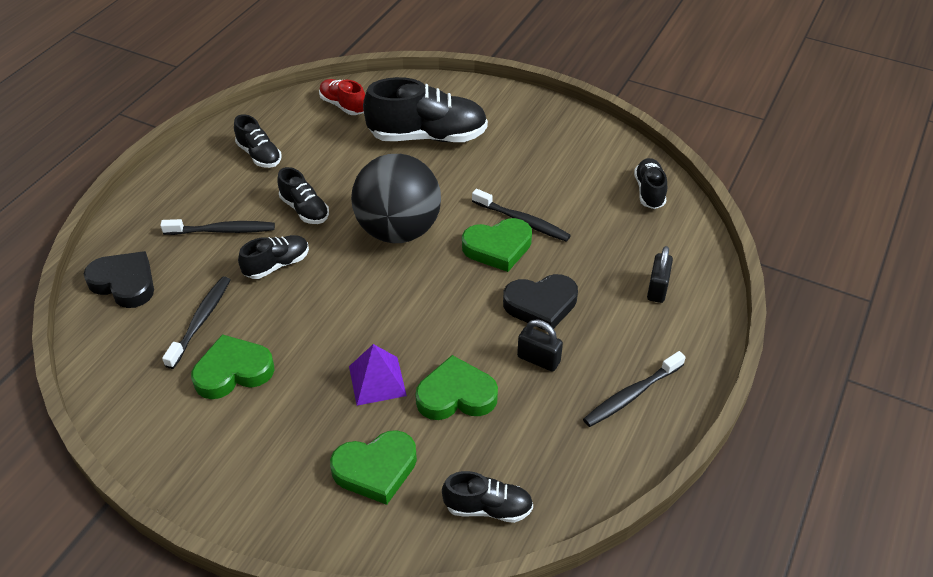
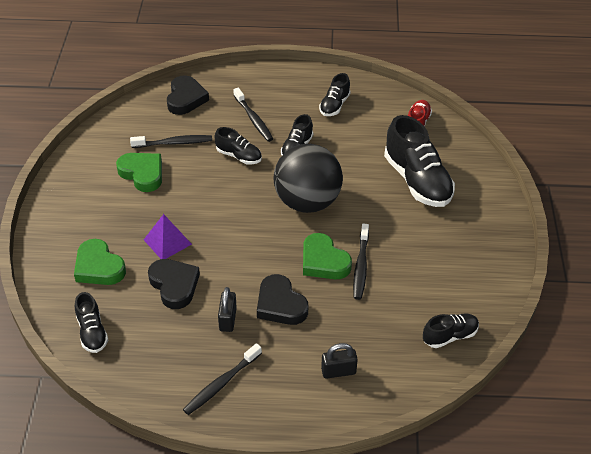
camera: 65 degrees right, 0 degrees up
green heart [415,355,498,420] -> black heart [148,259,200,309]
black toothbrush [583,351,686,427] -> black toothbrush turned 75 degrees counterclockwise [183,343,262,415]

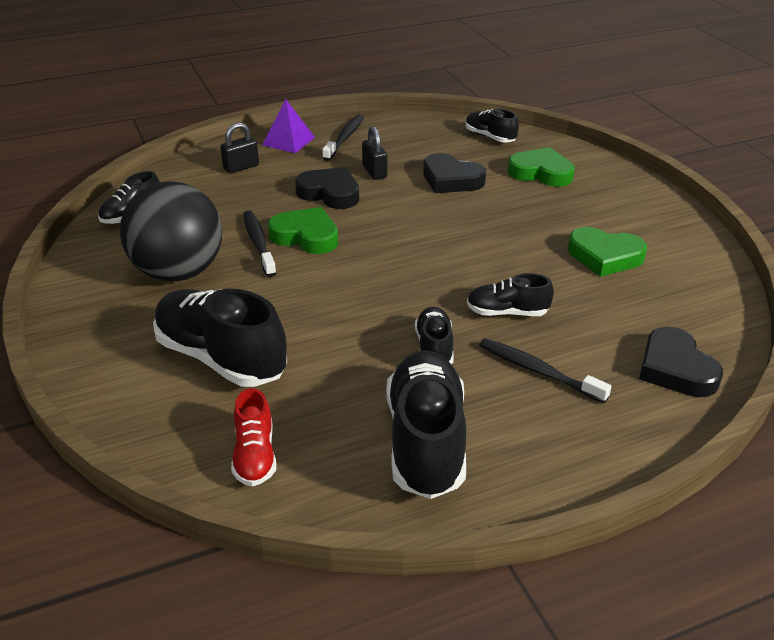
camera: 155 degrees right, 10 degrees down
black toothbrush [130,135,212,148] -> none
purple pyramid [144,214,192,259] -> purple pyramid moved to [263,99,315,153]
black ball [274,144,343,213] -> black ball moved to [120,181,222,281]
black shoe [319,73,350,116] -> black shoe [386,350,466,499], size x1.88

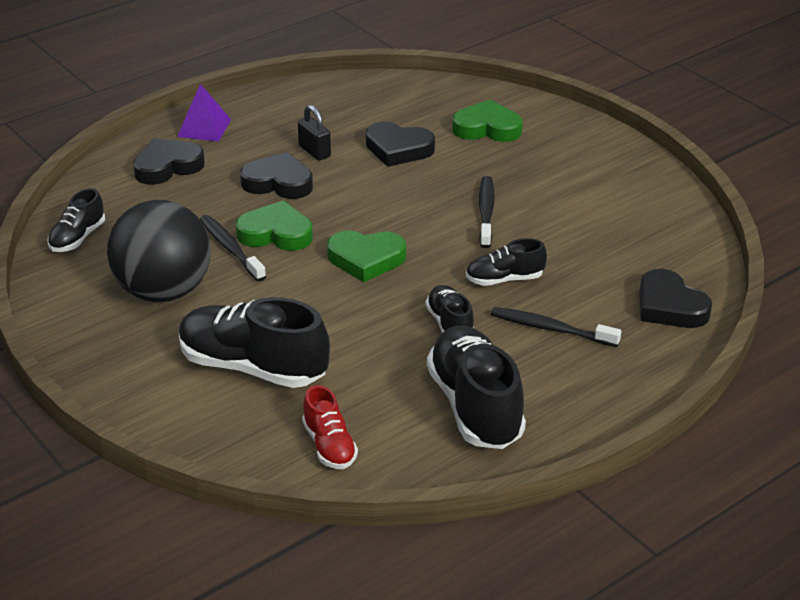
camera: 15 degrees left, 0 degrees up
black padlock [221,123,259,174] -> black heart [133,138,205,185]
black toothbrush [322,114,364,161] -> black toothbrush moved to [479,176,495,248]
black shoe [466,109,519,143] -> none
green heart [568,227,647,277] -> green heart moved to [327,230,406,282]

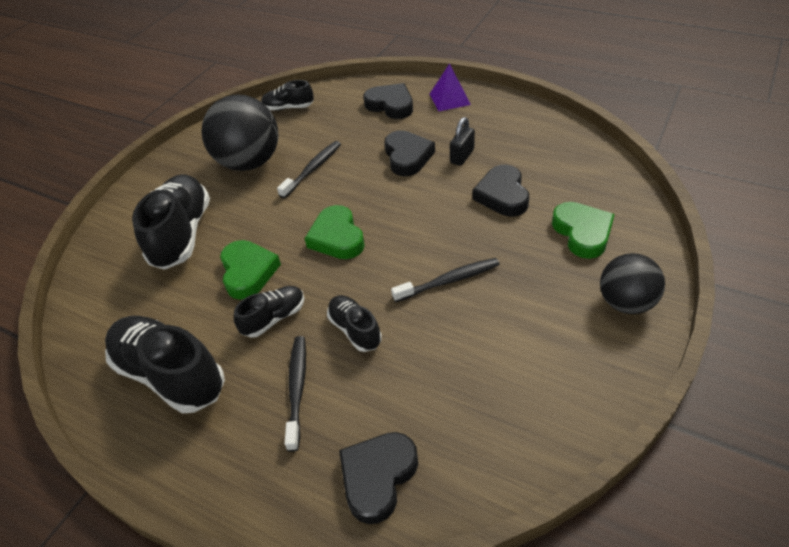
camera: 70 degrees right, 10 degrees up
green heart [236,201,313,251] -> green heart moved to [220,240,281,300]
red shoe [302,385,358,469] -> none
black shoe [427,326,526,449] -> black shoe turned 105 degrees counterclockwise [105,316,225,414]
none -> black ball [600,253,665,314]

